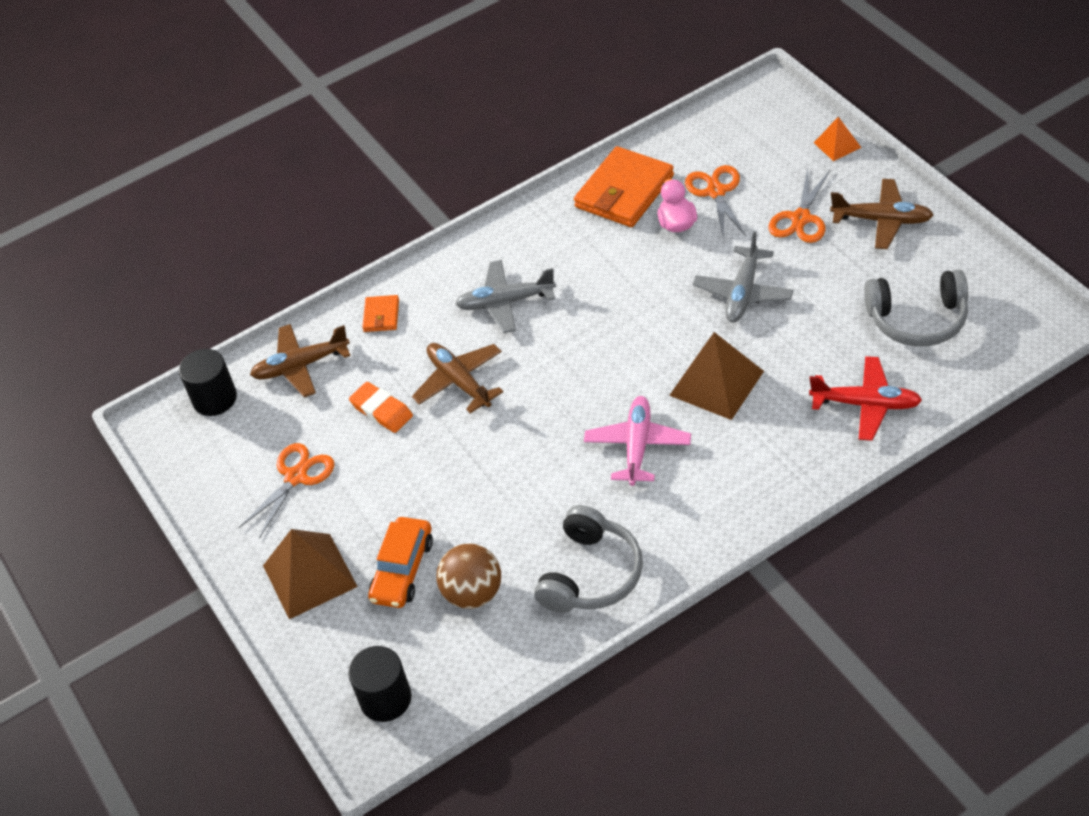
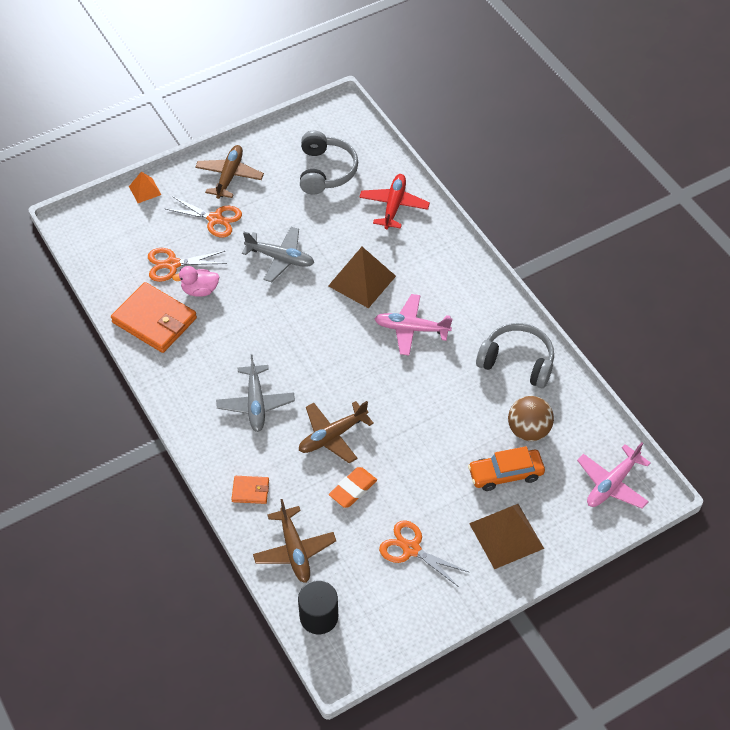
camera: 95 degrees left, 5 degrees up
black cylinder [348,646,412,722] -> pink plane [577,442,651,509]
orange car [368,517,433,608] -> orange car turned 150 degrees clockwise [468,446,545,491]

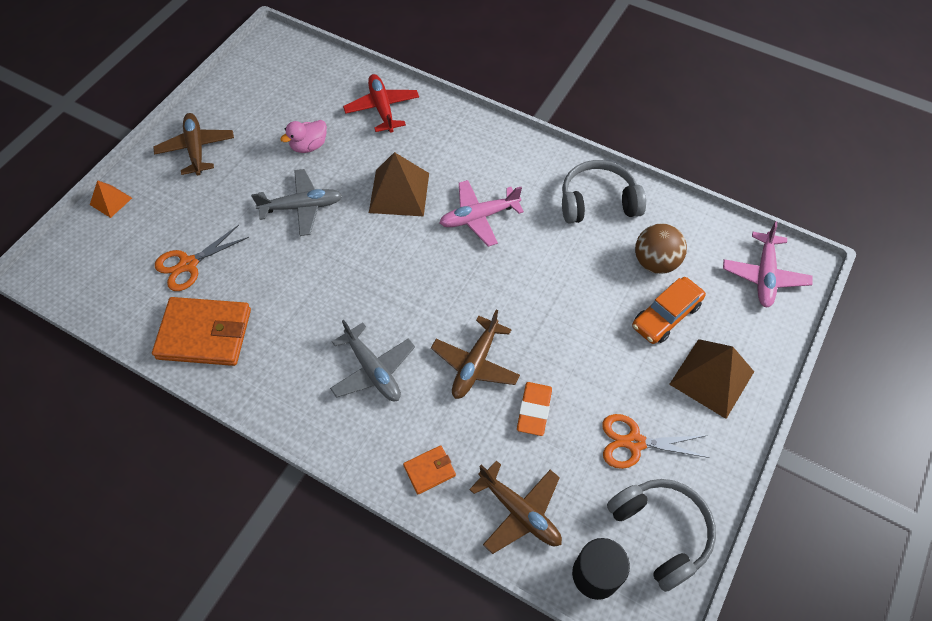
camera: 30 degrees left, 5 degrees up
orange scissors [166,196,242,238] -> none
pink duck [172,266,219,297] -> pink duck moved to [280,120,327,153]
grey headphones [300,131,358,195] -> grey headphones moved to [607,479,716,592]

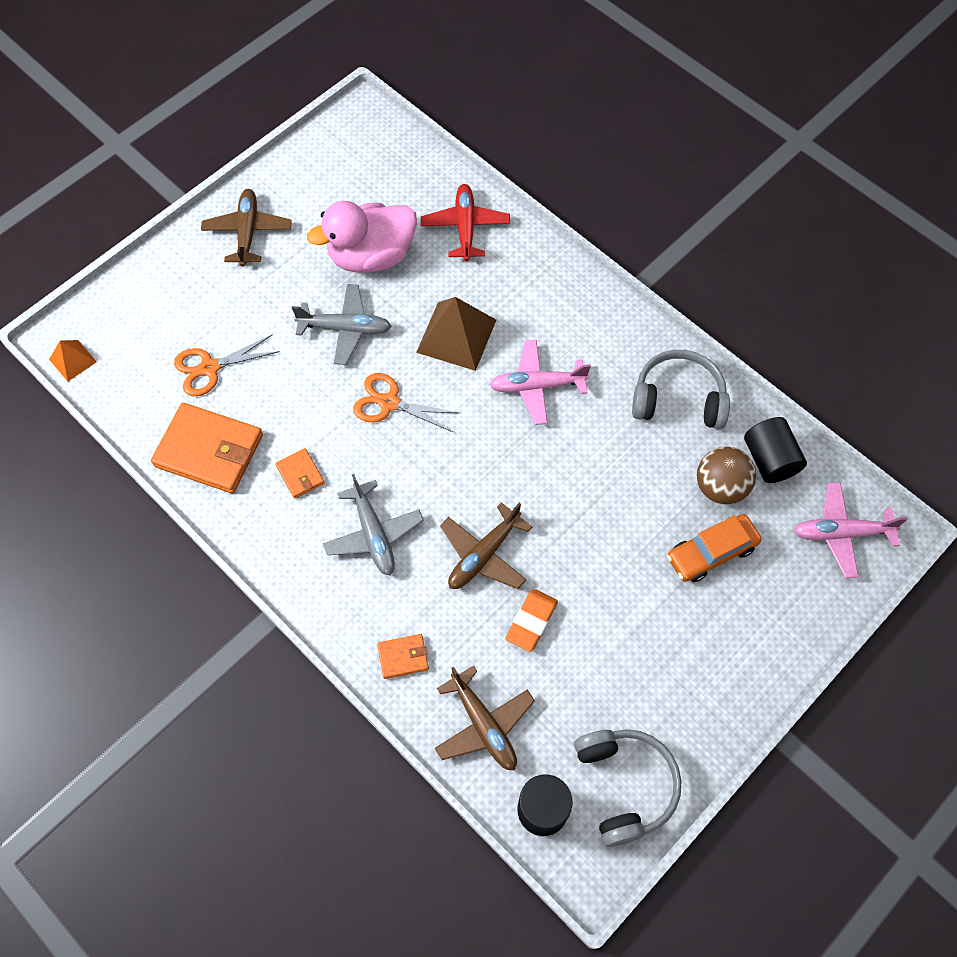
camera: 15 degrees right, 5 degrees up
orange pyramid [90,180,132,218] -> orange pyramid moved to [49,340,97,381]
pink duck [280,120,327,153] -> pink duck [307,201,417,273], size x1.94
orange scissors [602,414,710,469] -> orange scissors moved to [353,373,460,432]
brown pyramid [669,339,754,419] -> none
pink plane [723,221,812,308] -> pink plane turned 60 degrees clockwise [794,483,908,578]
none -> orange wallet [275,448,325,499]
none -> black cylinder [744,417,807,483]

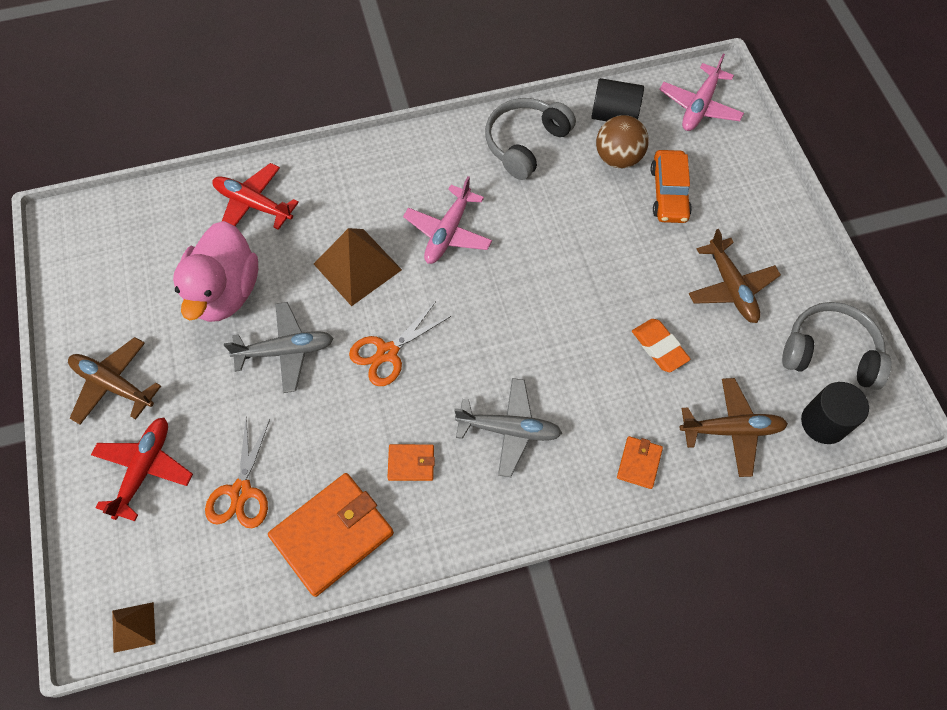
camera: 60 degrees left, 0 degrees up
orange pyramid [49,340,97,381] -> brown pyramid [112,602,156,653]
grey plane [292,284,392,365] -> grey plane turned 45 degrees clockwise [224,302,334,393]
brown plane [440,502,532,589] -> brown plane moved to [688,229,781,323]
none -> red plane [91,418,193,521]

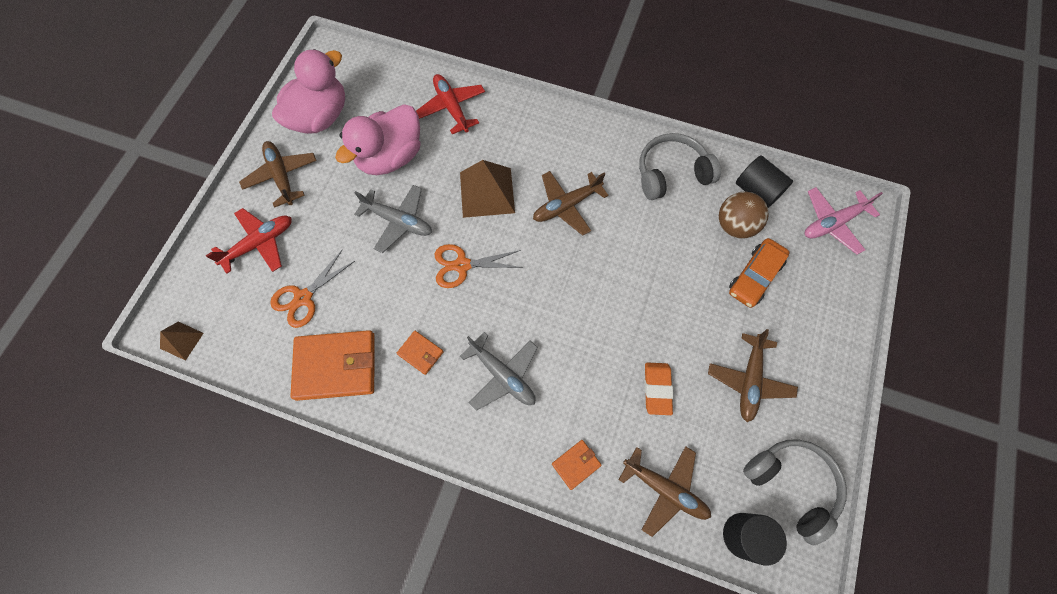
camera: 35 degrees right, 5 degrees up
pink plane [403,176,492,264] -> brown plane [533,171,609,235]
none -> pink duck [272,49,345,134]

